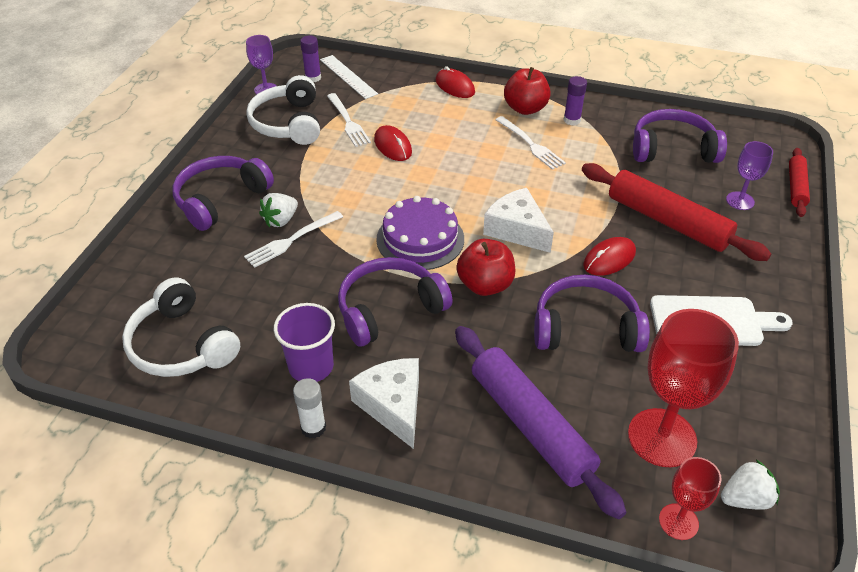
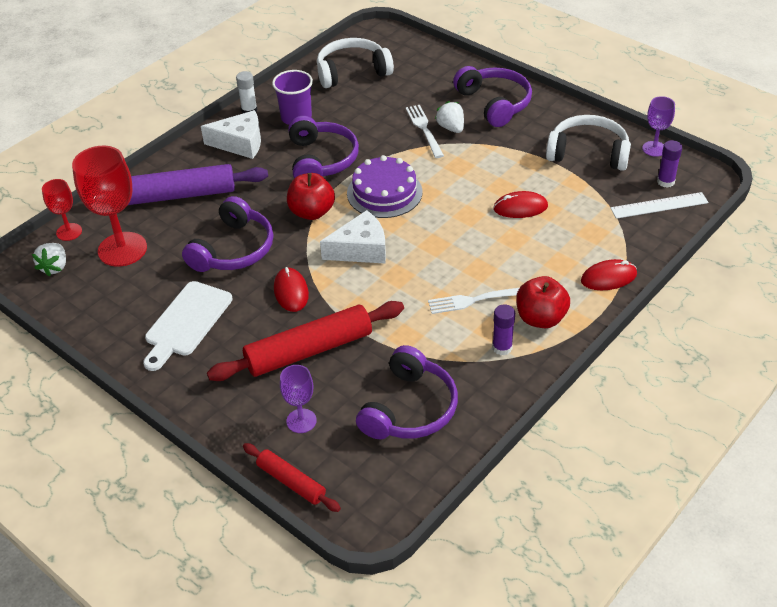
camera: 115 degrees right, 0 degrees up
white fork [327,93,371,147] -> none

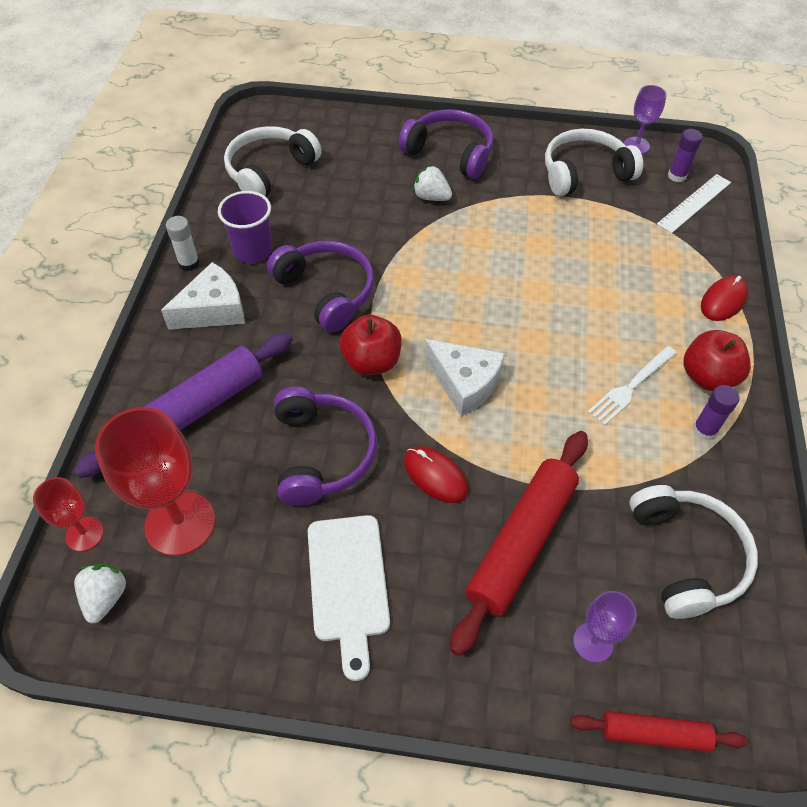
camera: 35 degrees left, 10 degrees up
white strawberry [32,243,66,277] -> white strawberry turned 150 degrees counterclockwise [74,564,127,623]
white cheese [320,210,386,264] -> white cheese turned 90 degrees clockwise [424,339,505,417]
purple cake [347,155,422,218] -> none
purple headphones [356,345,458,439] -> white headphones [629,485,758,619]
white fork [405,105,444,158] -> none
red mouse [493,191,548,218] -> none

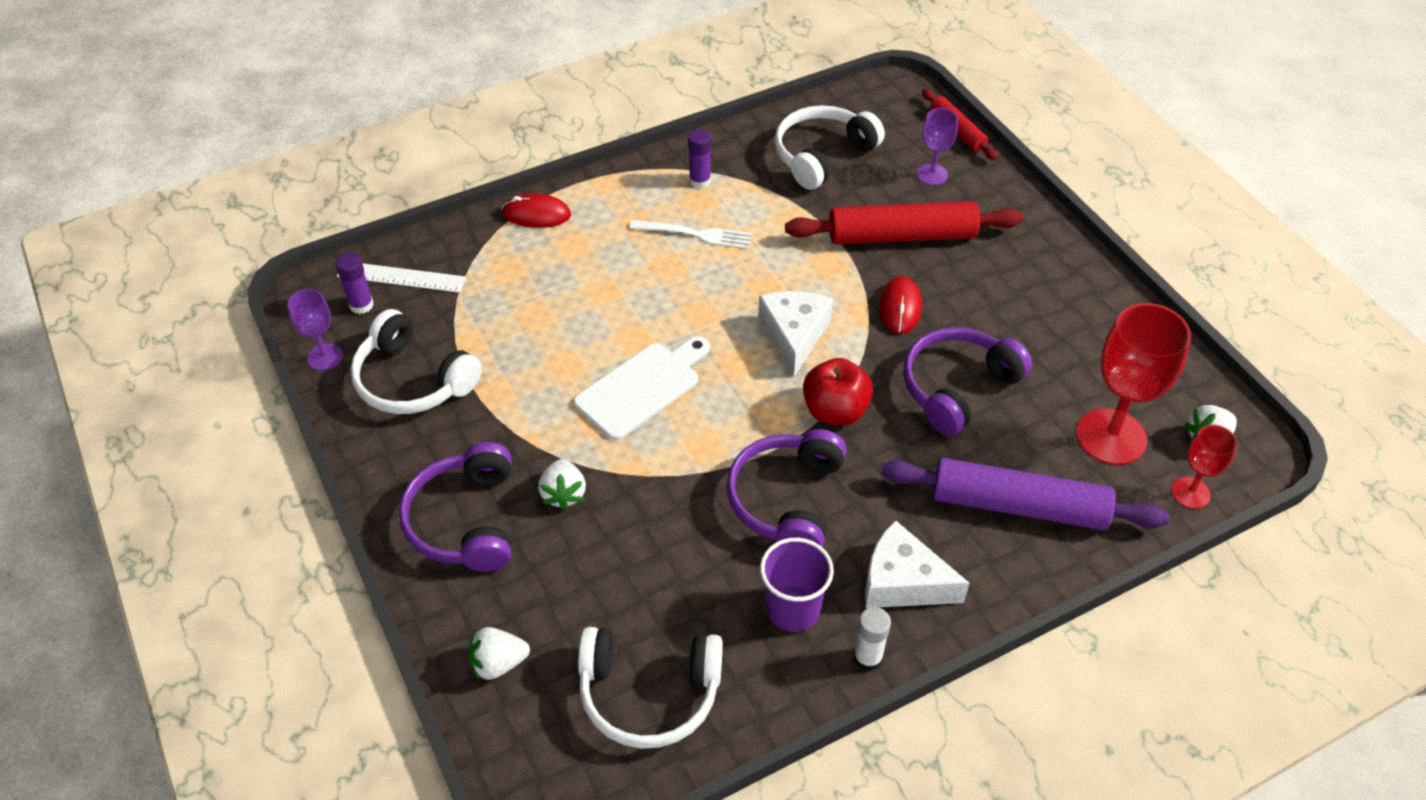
camera: 125 degrees left, 5 degrees down
white cutting board [308,515,390,681] -> white cutting board moved to [574,336,710,440]
red apple [683,330,751,391] -> none
none -> white strawberry [468,627,530,681]

